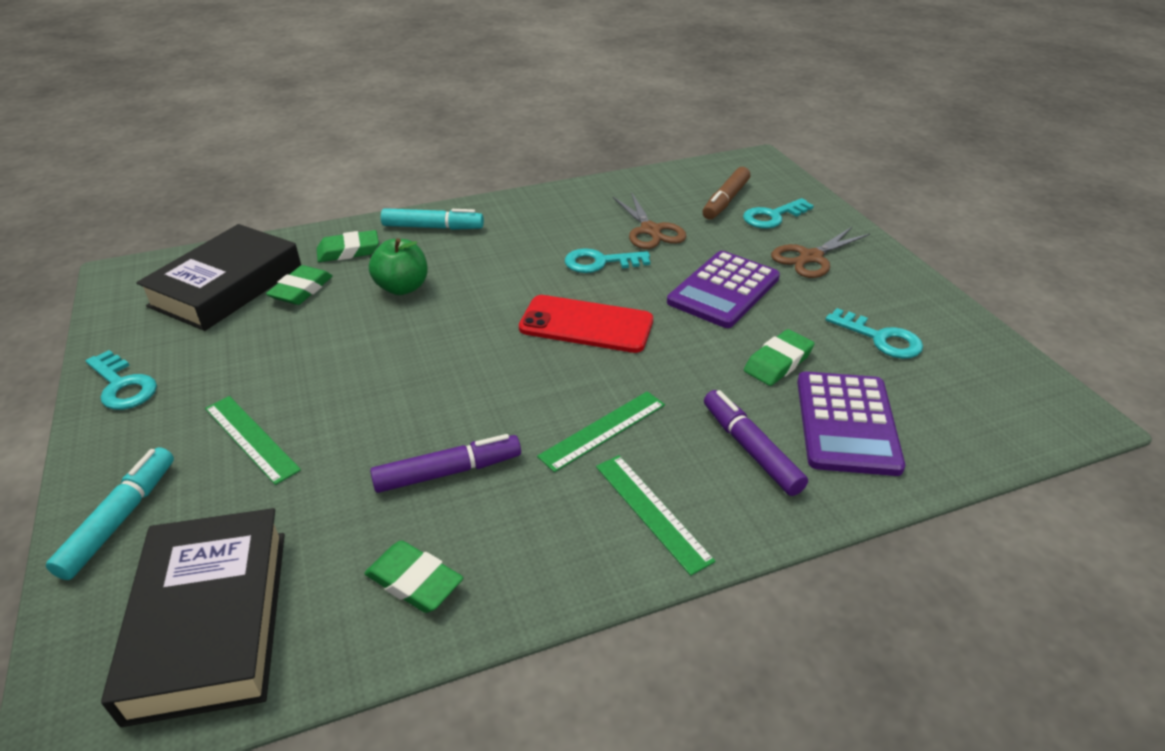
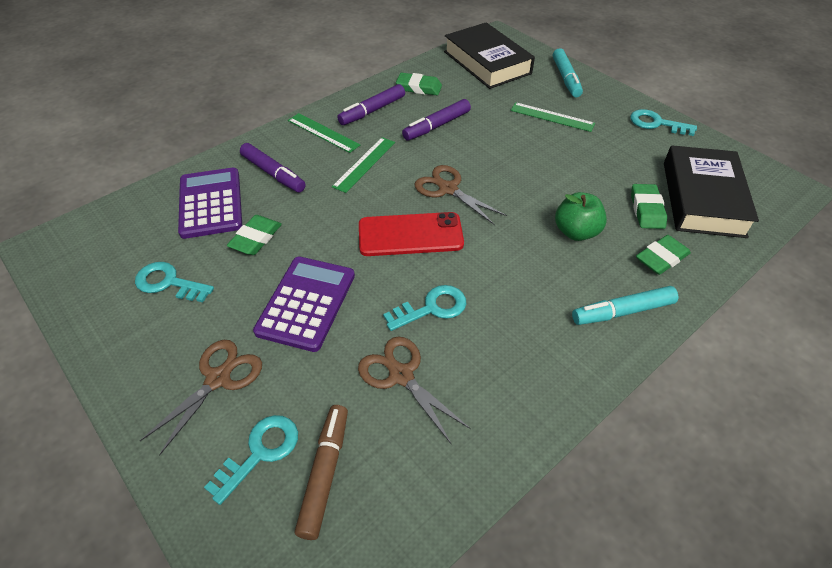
camera: 160 degrees right, 10 degrees up
none -> purple marker [337,84,405,125]
none -> brown scissors [415,165,507,225]

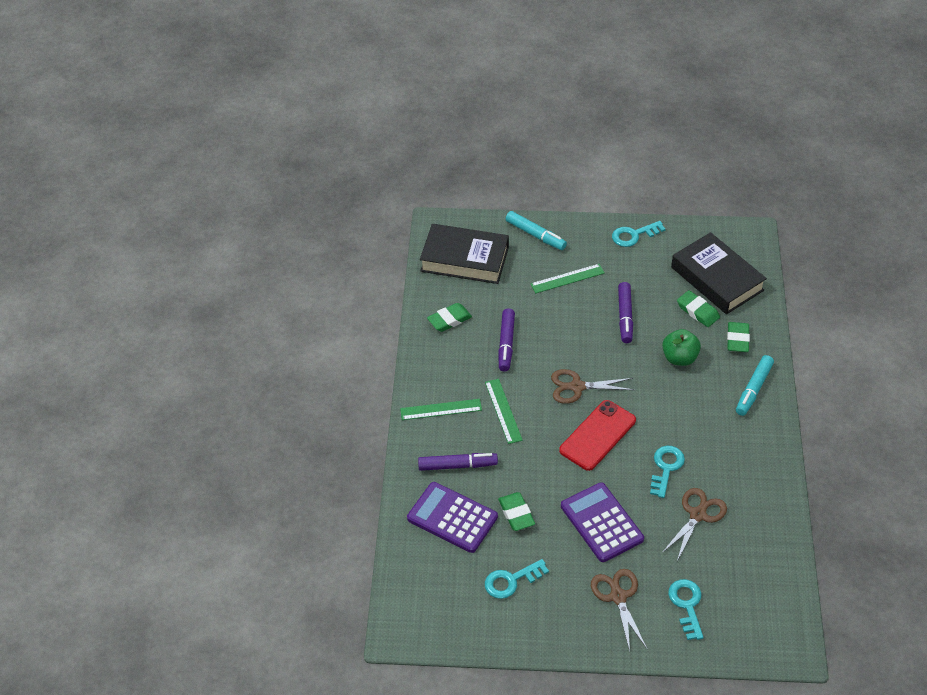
camera: 45 degrees left, 0 degrees up
brown marker [295,405,348,540] -> none
purple marker [337,84,405,125] -> purple marker moved to [618,282,633,343]
brown scissors [358,337,471,444] -> brown scissors turned 120 degrees clockwise [661,488,727,561]

